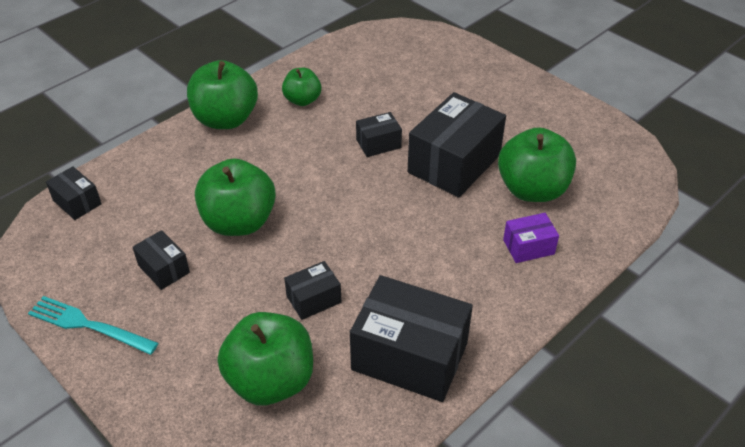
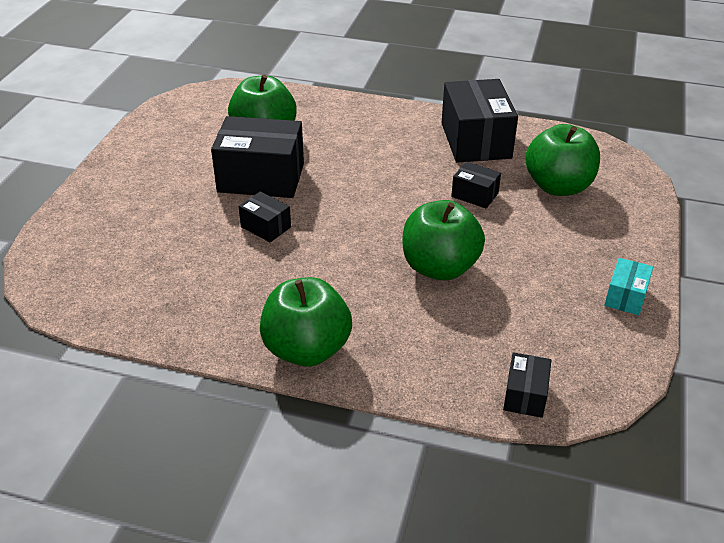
camera: 120 degrees left, 5 degrees down
turquoise fork [28,296,158,355] -> turquoise box [605,258,653,315]
black box [133,230,190,290] -> none
green apple [282,68,321,106] -> none
purple box [503,213,559,263] -> none

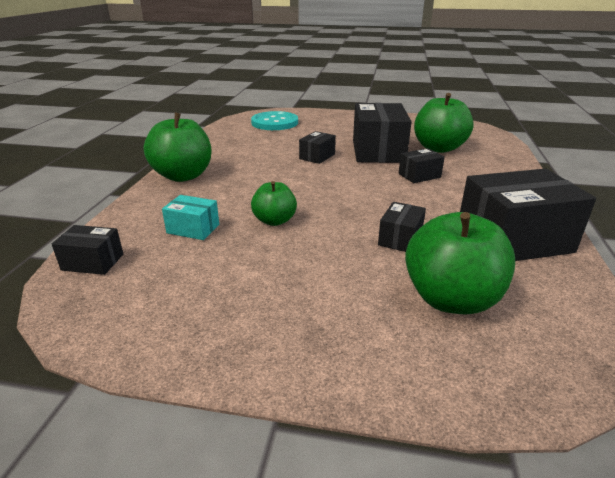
camera: 85 degrees right, 10 degrees down
green apple [403,200,485,280] -> green apple [251,181,297,226], size x0.58
turquoise box [605,258,653,315] -> turquoise box moved to [162,195,219,240]
none -> turquoise button [251,111,298,130]
none -> black box [399,148,445,183]

